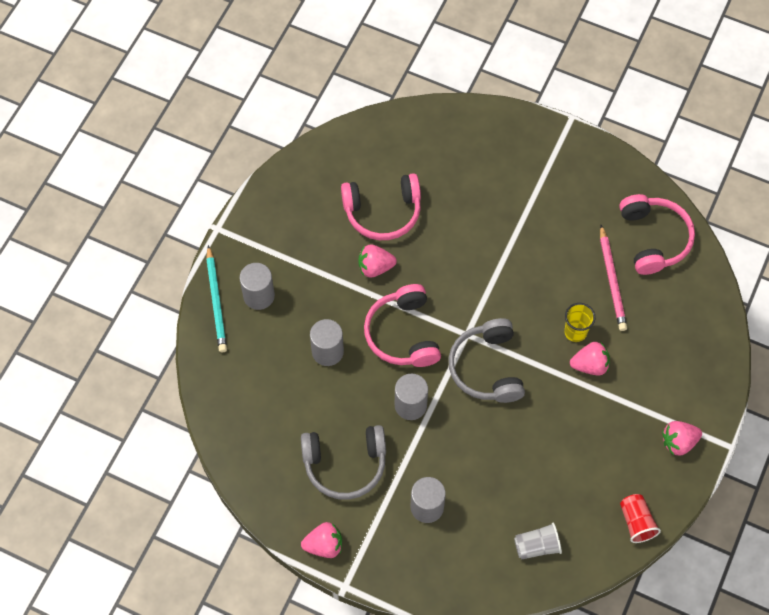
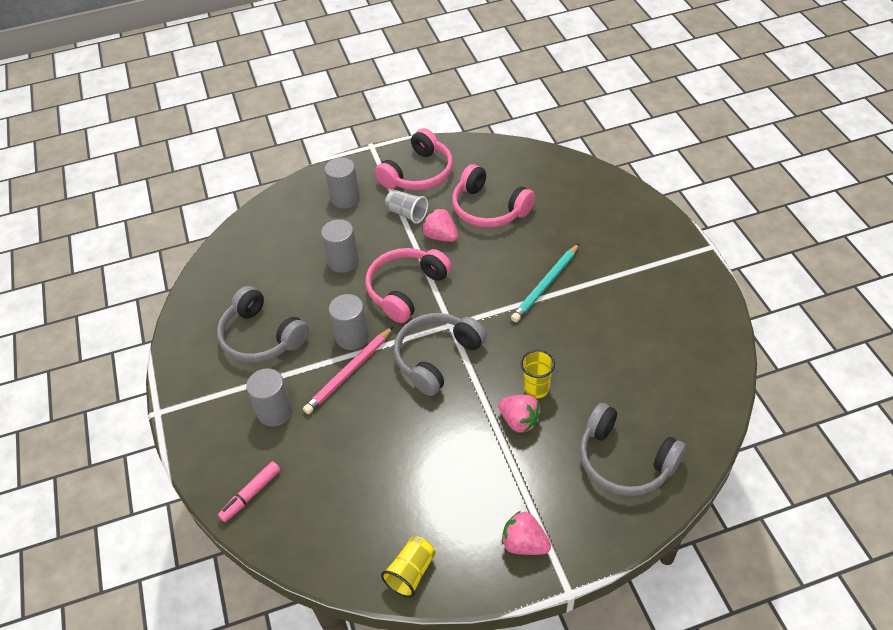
camera: 50 degrees right, 15 degrees down
turquoise pencil [206,245,227,352] -> turquoise pencil moved to [511,244,579,322]
pink strawberry [301,522,342,558] -> none
grey cup [514,523,562,560] -> grey cup moved to [385,190,428,224]
pink pencil [600,225,627,331] -> pink pencil moved to [303,327,393,414]
pink headphones [619,194,695,275] -> pink headphones moved to [375,128,453,190]
red cup [620,494,661,543] -> yellow cup [381,536,435,598]
none -> pink marker [218,461,280,522]
none -> grey headphones [580,403,686,496]

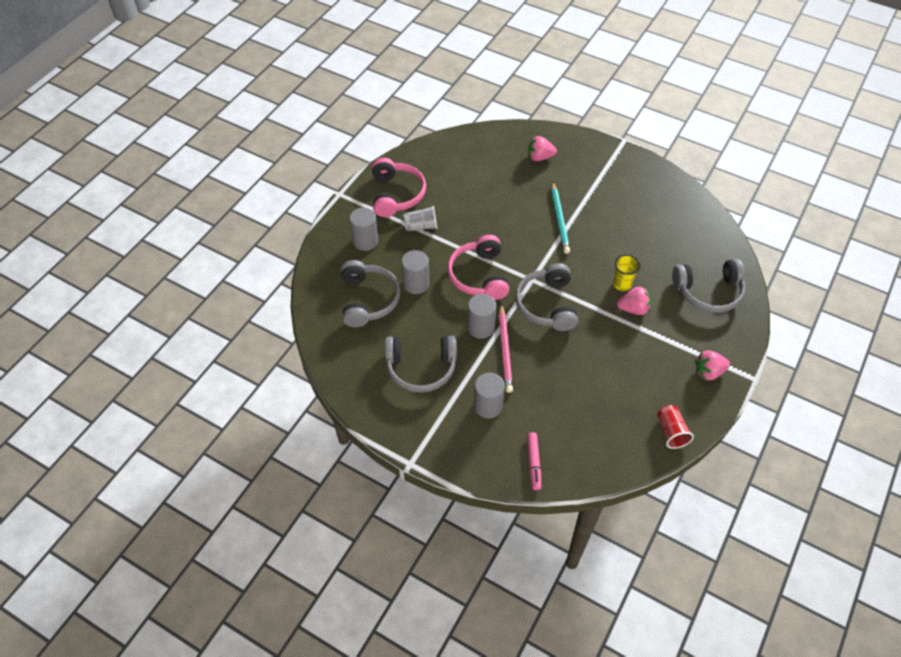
camera: 45 degrees left, 5 degrees up
yellow cup [381,536,435,598] -> red cup [657,405,694,449]
pink strawberry [422,208,458,242] -> pink strawberry moved to [528,136,557,161]
pink headphones [452,164,535,228] -> none
none -> grey headphones [341,260,400,327]

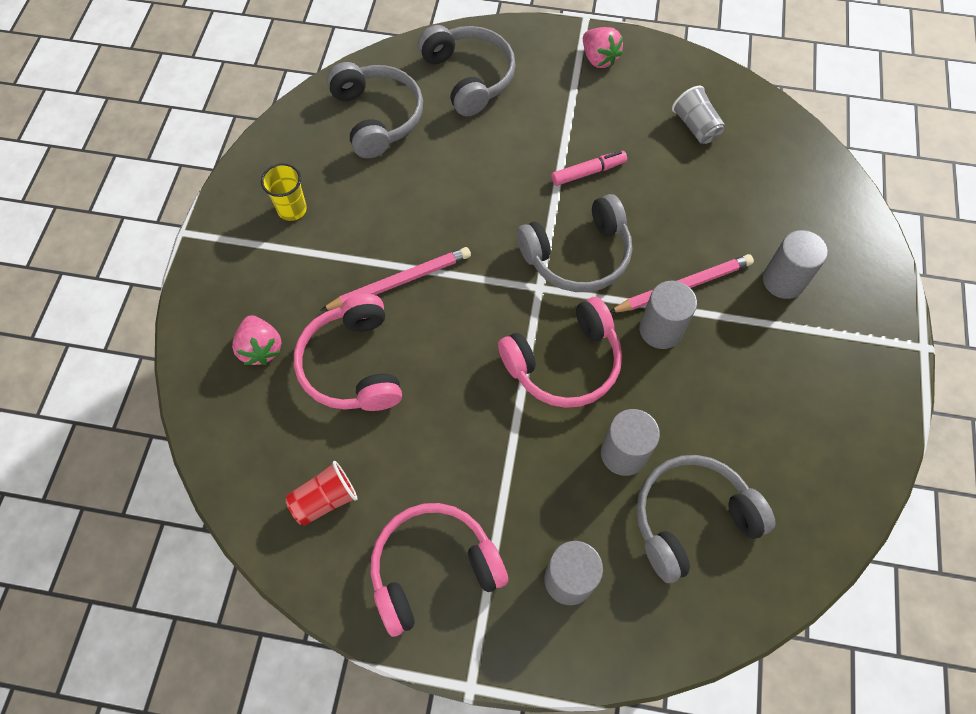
camera: 110 degrees left, 10 degrees up
grey headphones [385,335,457,393] -> grey headphones moved to [327,62,423,158]
grey cup [403,206,437,231] -> grey cup moved to [672,86,725,144]
pink marker [527,432,541,490] -> pink marker moved to [552,151,627,186]
turquoise pencil [551,181,570,254] -> pink pencil [320,247,471,311]
yellow cup [613,254,641,291] -> yellow cup moved to [261,163,307,221]
pink strawberry [617,287,651,315] -> none
red cup [657,405,694,449] -> red cup moved to [285,461,358,526]
none -> pink headphones [294,294,402,411]

